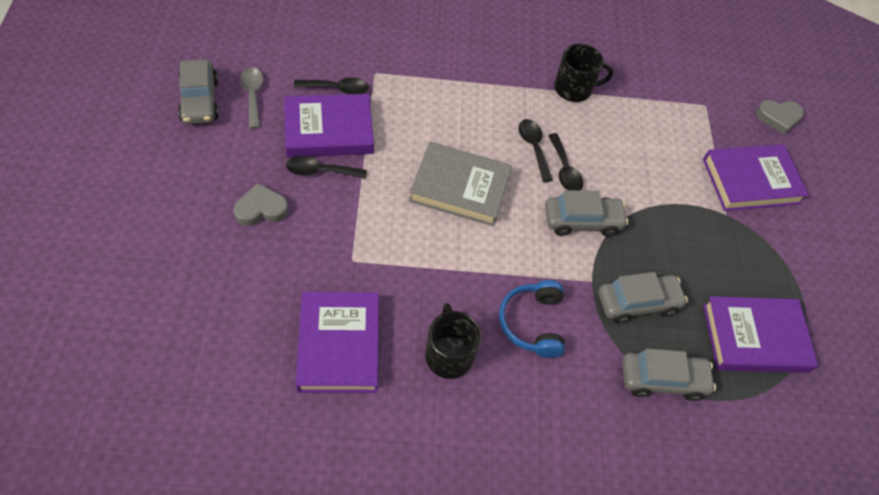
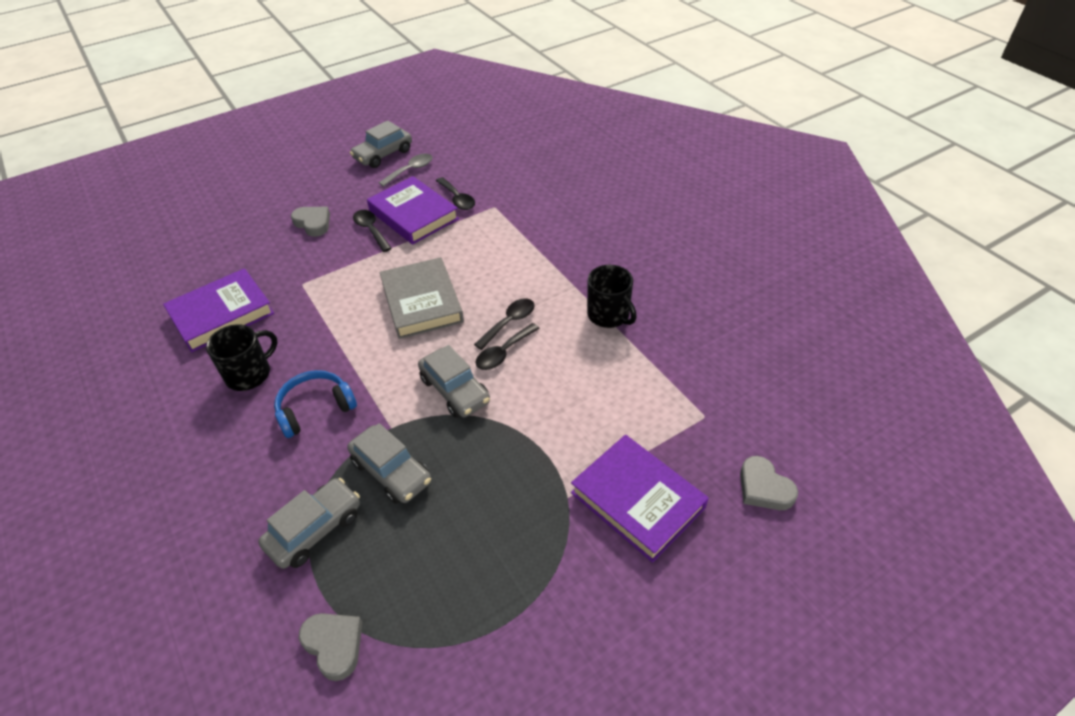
camera: 65 degrees right, 10 degrees down
grey car [622,349,716,401] -> grey car turned 105 degrees counterclockwise [258,478,360,569]
purple book [703,296,818,373] -> none
none -> grey heart [299,613,363,681]

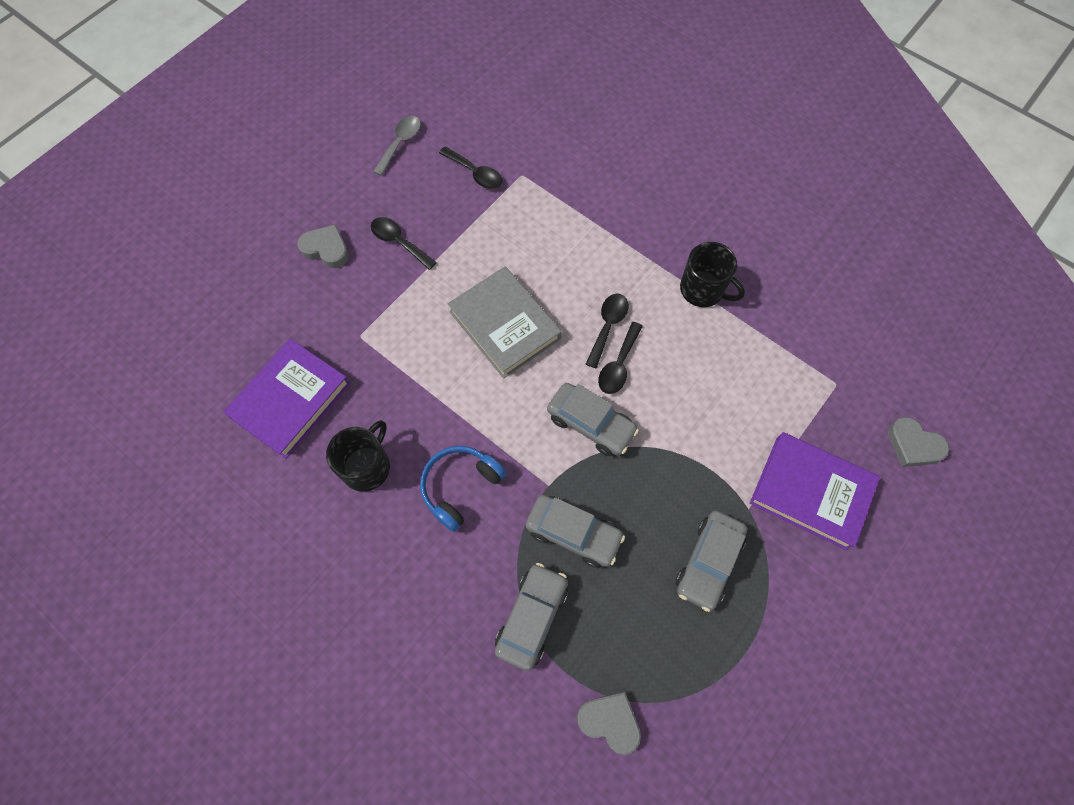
camera: 20 degrees left, 20 degrees up
grey car [350,121,412,168] -> grey car moved to [676,511,747,612]
purple book [367,176,459,245] -> none

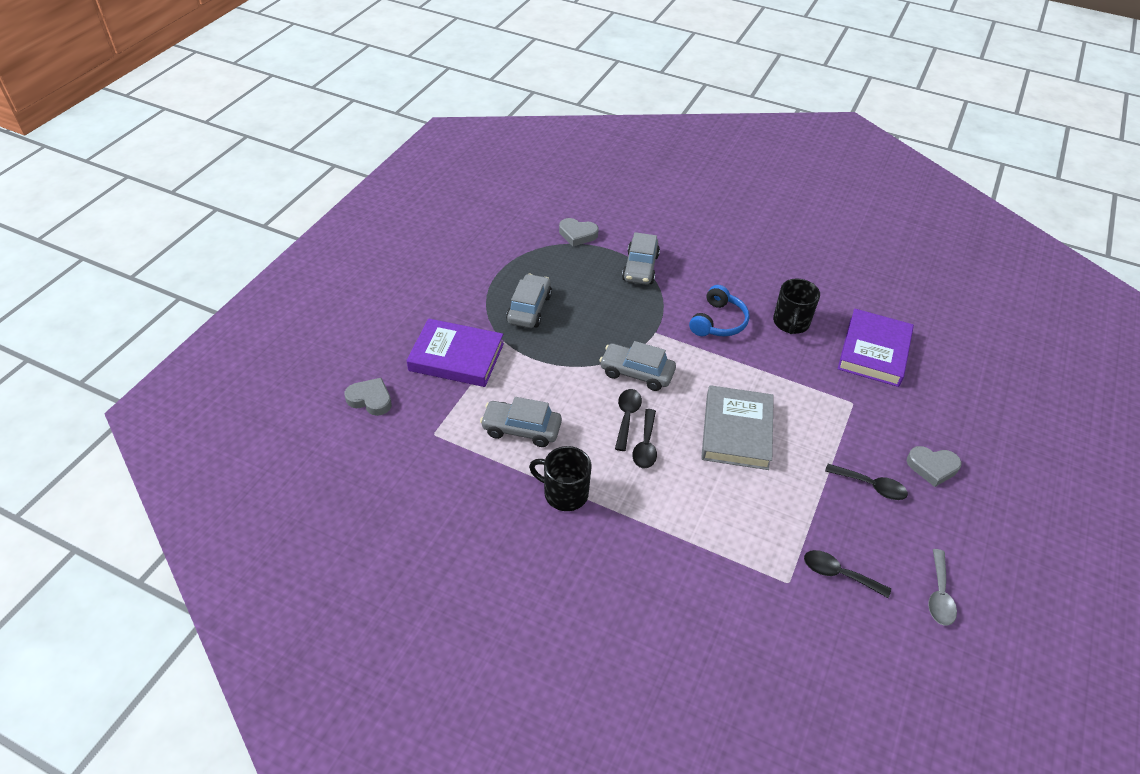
camera: 165 degrees right, 20 degrees down
grey book [448,266,562,379] -> grey book turned 60 degrees clockwise [701,385,774,470]
grey car [526,495,625,568] -> grey car moved to [480,397,562,447]

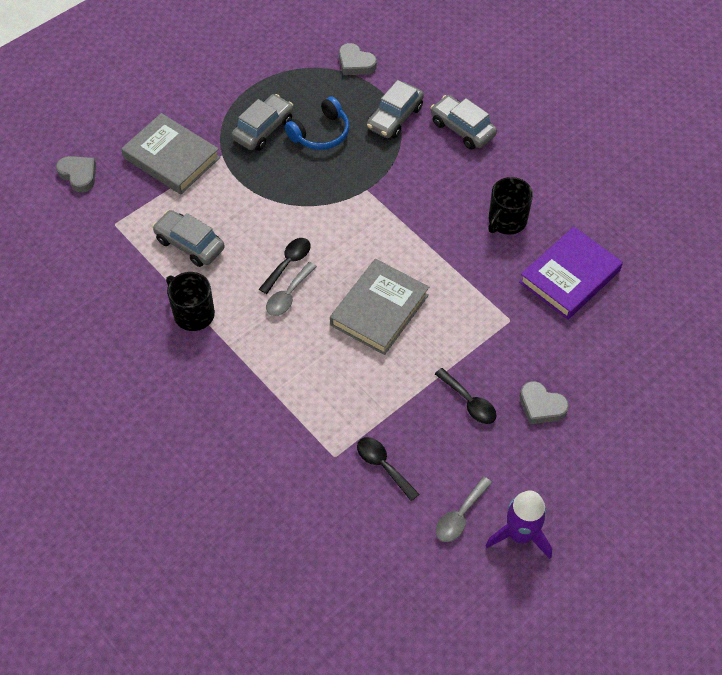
camera: 25 degrees right, 10 degrees up
purple book [406,318,504,387] -> grey book [121,113,220,194]
grey car [599,341,676,391] -> grey car moved to [430,95,497,150]
black spoon [632,409,657,468] -> grey spoon [266,262,317,316]
blue headphones [689,285,749,337] -> blue headphones moved to [285,96,349,150]
none -> purple rocket [485,490,552,559]

